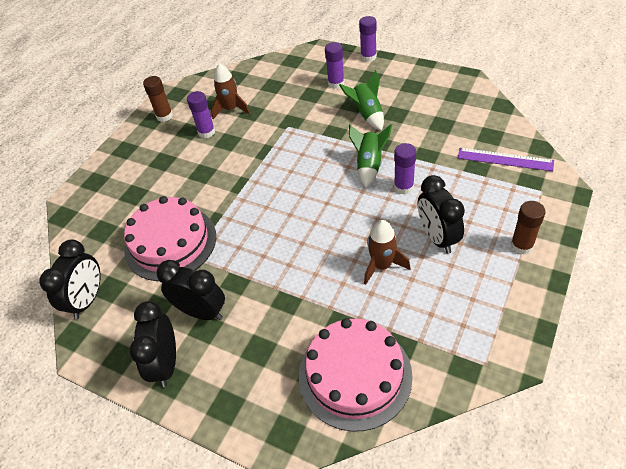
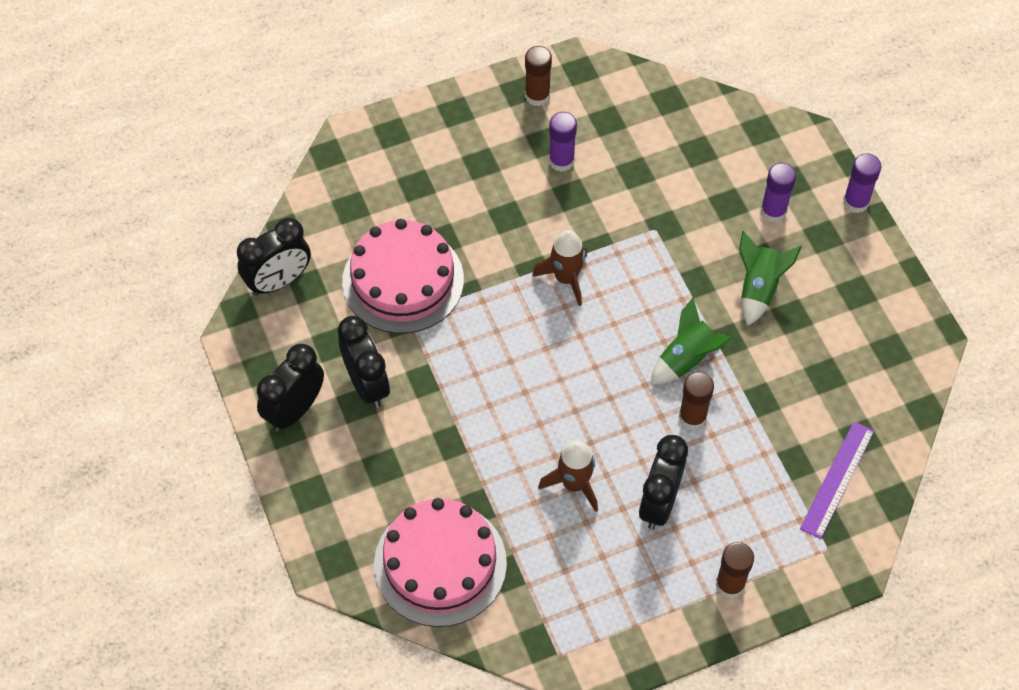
camera: 35 degrees right, 10 degrees up
brown rocket [211,63,250,119] -> brown rocket moved to [532,230,587,306]
purple glue stick [394,143,416,195] -> brown glue stick [679,372,714,430]
purple ruler [458,148,554,171] -> purple ruler turned 60 degrees clockwise [800,421,874,539]

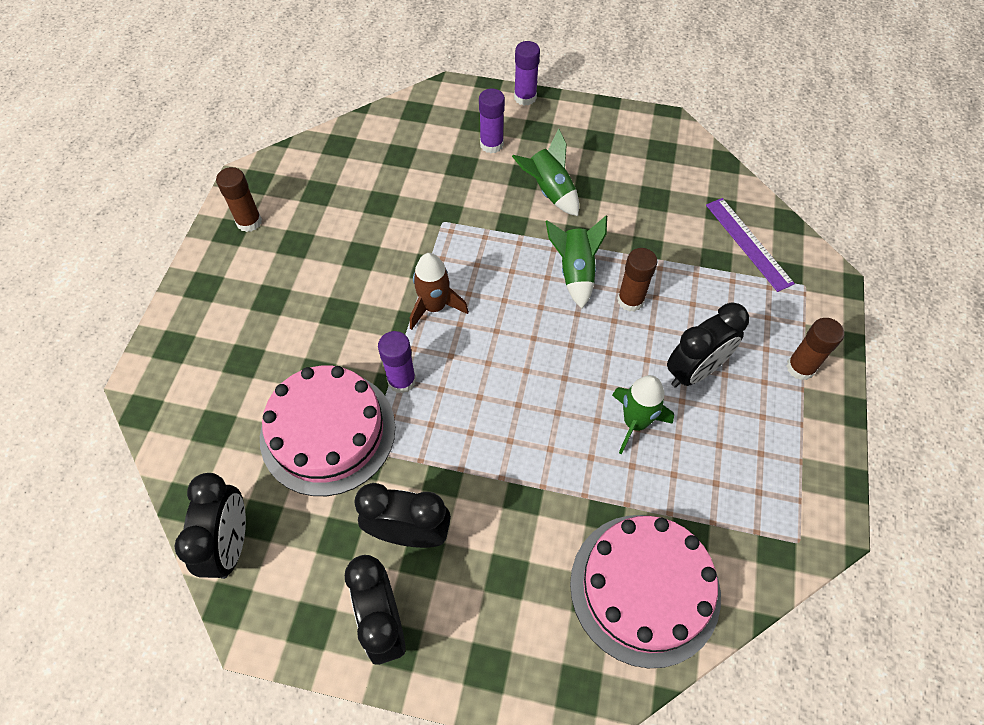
camera: 55 degrees left, 0 degrees up
brown rocket [538,440,598,512] -> green rocket [612,375,674,454]
purple glue stick [549,112,577,172] -> purple glue stick moved to [378,331,416,394]
black clock [639,435,688,530] -> black clock turned 90 degrees counterclockwise [667,303,749,388]

